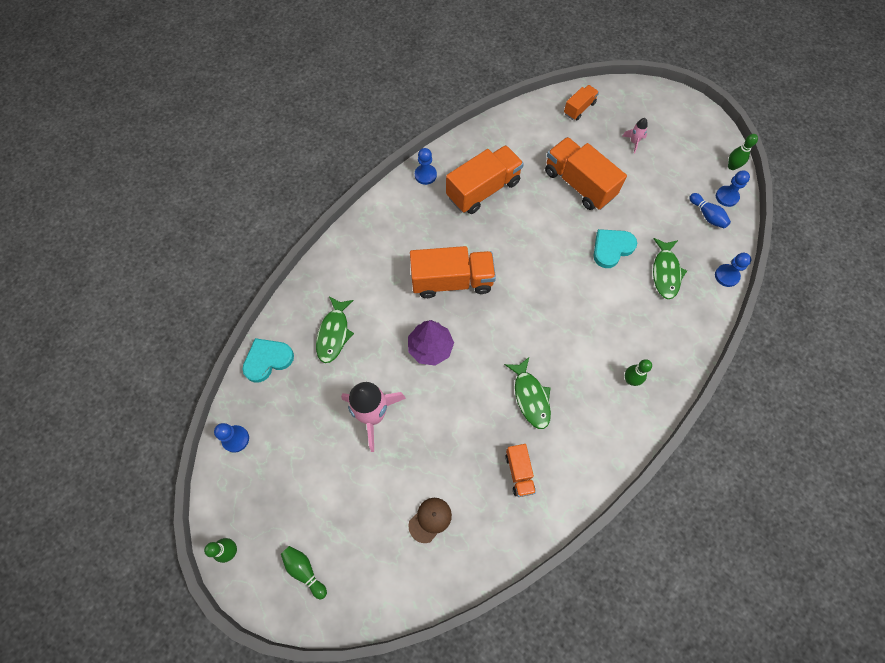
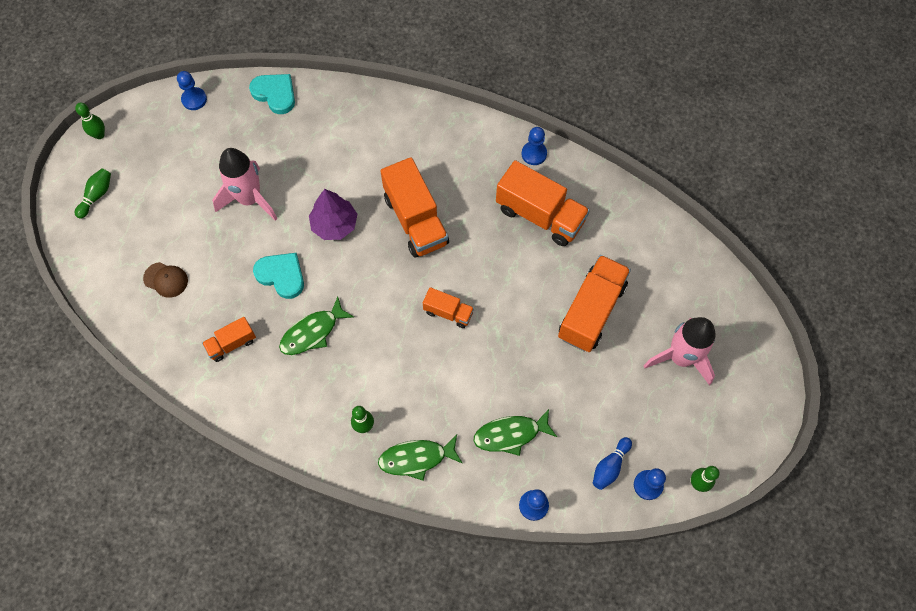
camera: 70 degrees right, 0 degrees up
green fish [316,296,354,363] -> green fish moved to [378,435,463,481]
orange truck [564,85,599,120] -> orange truck moved to [423,287,474,328]
turquoise heart [593,229,637,268] -> turquoise heart moved to [253,253,304,299]
pink rocket [622,118,648,153] -> pink rocket [643,317,716,386], size x2.25

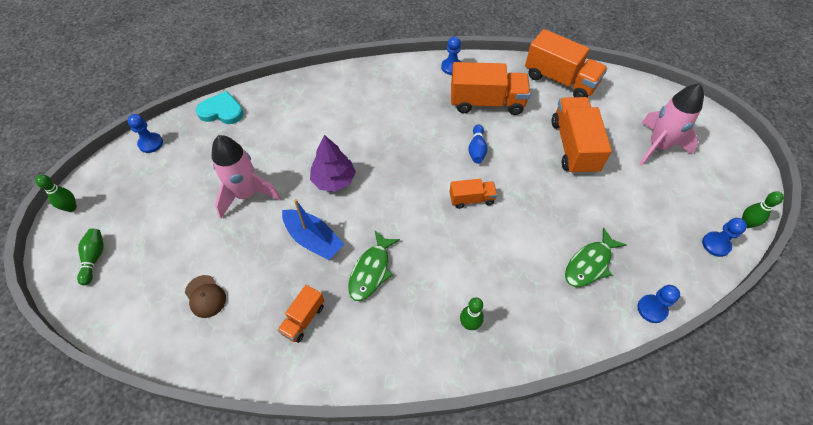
camera: 30 degrees left, 10 degrees down
brown cap [143,262,188,298] -> brown cap turned 60 degrees clockwise [185,275,226,318]
turquoise heart [253,253,304,299] -> blue boat [282,199,344,260]
green fish [378,435,463,481] -> none
orange truck [380,157,449,258] -> orange truck moved to [525,29,607,97]
blue bowling pin [593,437,632,490] -> blue bowling pin moved to [468,124,488,163]

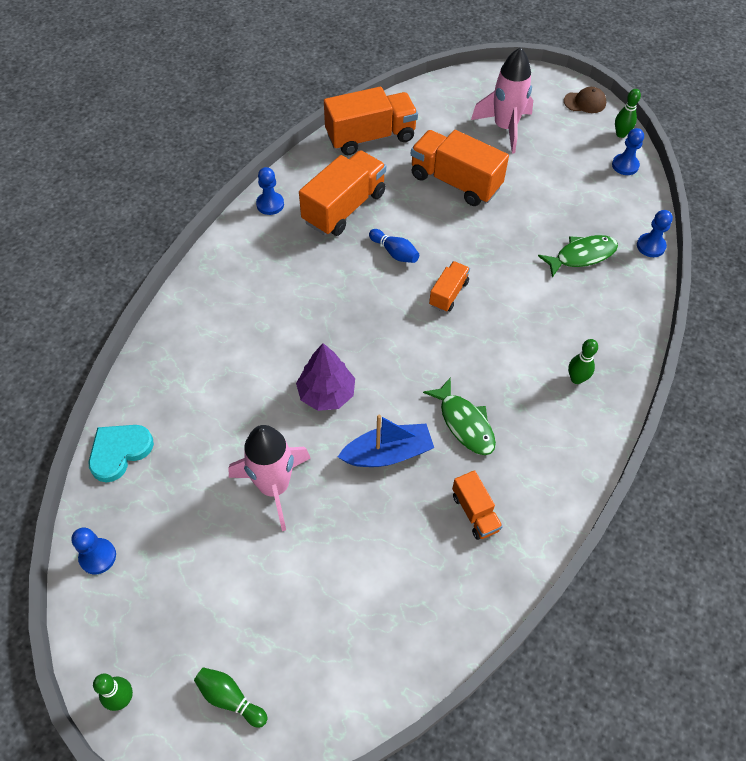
camera: 55 degrees left, 0 degrees up
brown cap [185,275,226,318] -> brown cap moved to [564,87,606,113]
green fish [565,227,626,287] -> green fish turned 105 degrees counterclockwise [538,235,618,278]

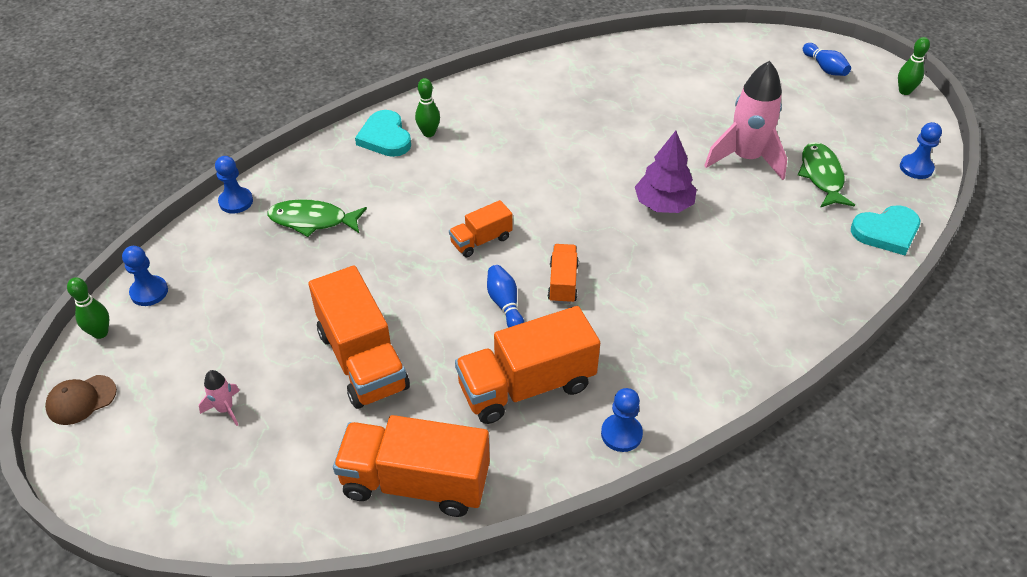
camera: 150 degrees left, 10 degrees down
green bowling pin [194,667,268,728] -> blue bowling pin [803,43,851,76]
blue boat [338,415,434,467] -> none
green fish [423,377,496,455] -> green fish moved to [798,142,855,208]
orange truck [452,470,503,540] -> orange truck moved to [548,244,579,304]
pink rocket [471,47,533,154] -> pink rocket [199,370,240,426], size x0.44
brown cap [564,87,606,113] -> brown cap turned 60 degrees counterclockwise [45,375,117,425]
none -> turquoise heart [355,110,411,157]

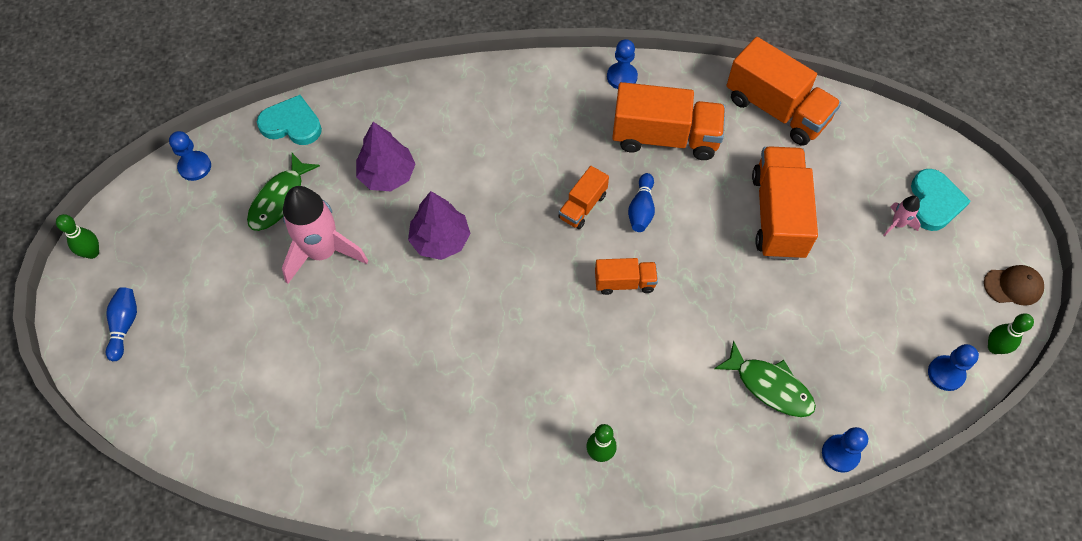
camera: 150 degrees left, 15 degrees up
turquoise heart [355,110,411,157] -> turquoise heart moved to [911,169,971,231]
none -> purple tree [356,122,415,191]

